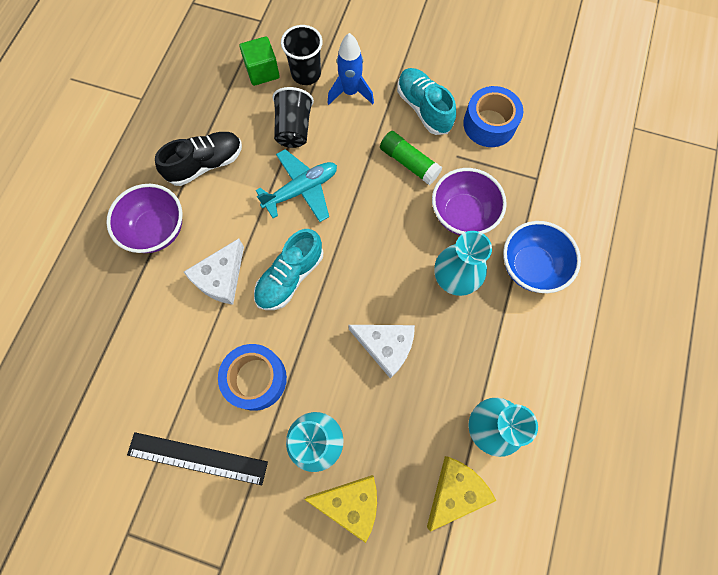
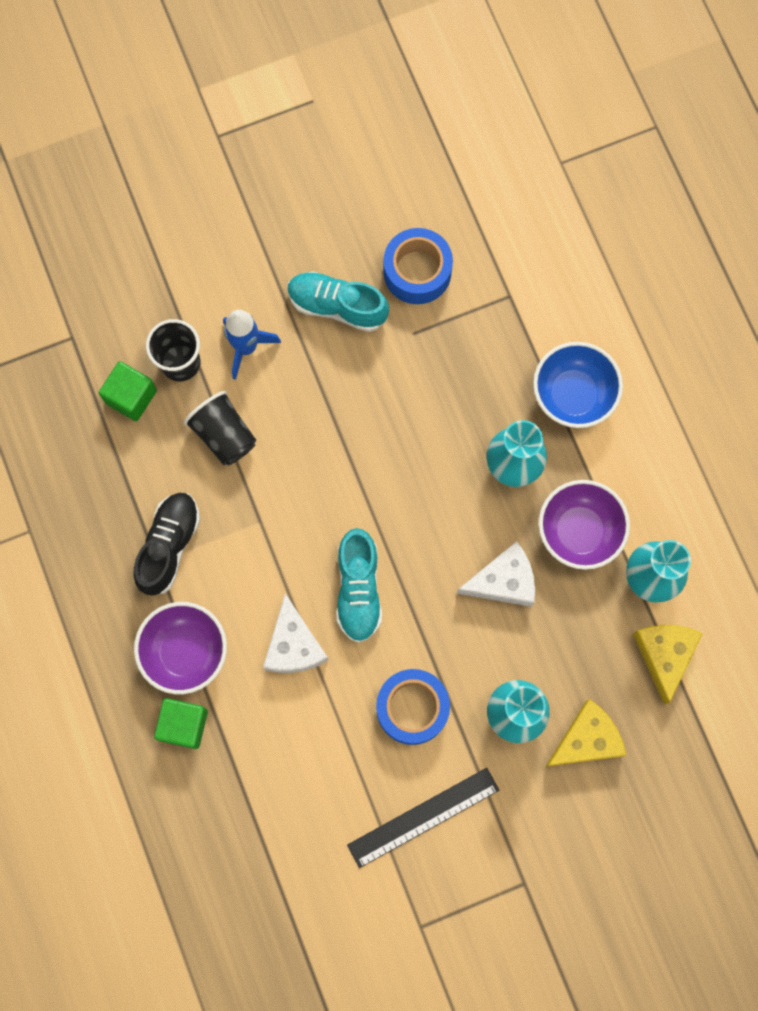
camera: 40 degrees left, 5 degrees up
turquoise plane [256,149,337,222] -> none
green glue stick [380,131,442,185] -> none
purple bowl [432,168,507,235] -> purple bowl moved to [539,480,630,570]
none -> green cube [154,698,208,749]

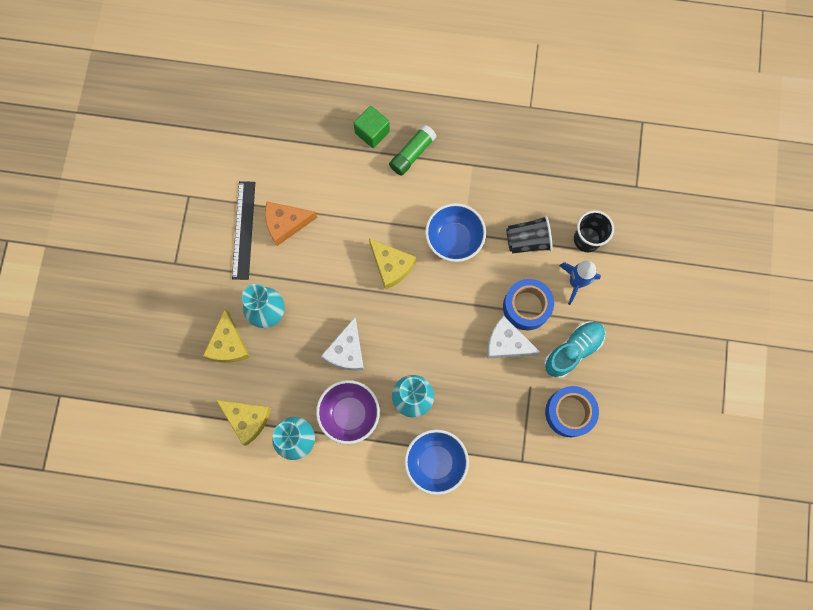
camera: 120 degrees right, 0 degrees up
green cube [99,361,157,421] -> none
black shoe [134,493,200,596] -> none
purple bowl [134,602,227,694] -> green glue stick [389,124,437,176]
white cheese [263,594,328,673] -> white cheese moved to [487,316,541,359]
turquoise shoe [337,528,382,643] -> yellow cheese [369,239,416,289]
blue tape [376,669,450,745] -> blue tape moved to [503,279,554,330]
none -> orange cheese [265,202,318,246]
none -> blue bowl [425,203,486,262]

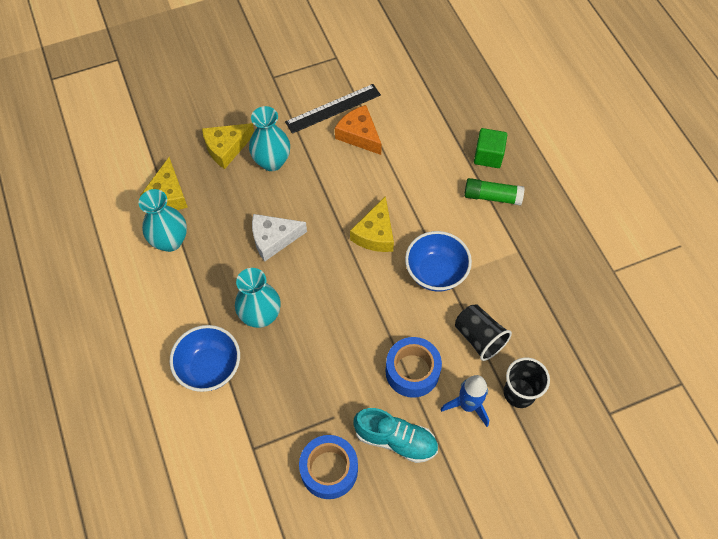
camera: 60 degrees right, 15 degrees down
purple bowl [316,380,380,444] -> none
white cheese [487,316,541,359] -> none

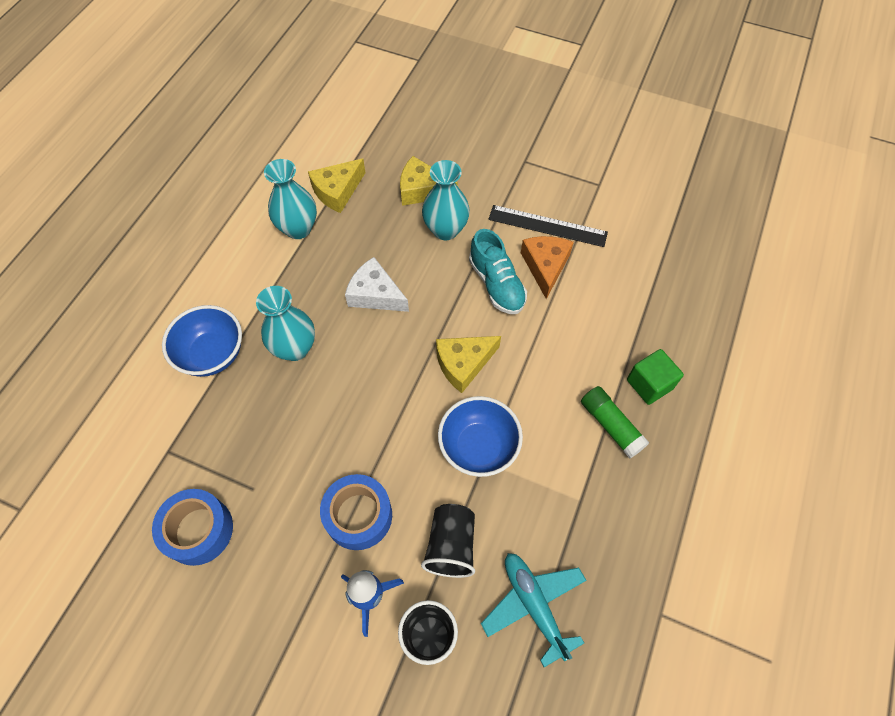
camera: 45 degrees right, 0 degrees up
turquoise shoe [353,408,438,463] -> turquoise shoe moved to [469,229,527,314]
none -> turquoise plane [481,553,586,667]

